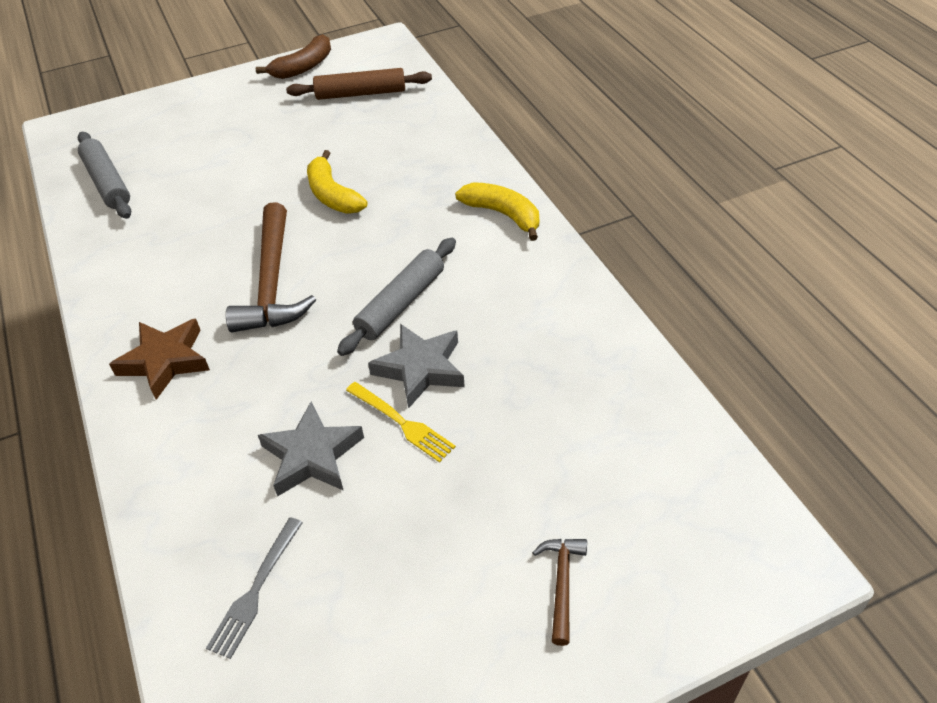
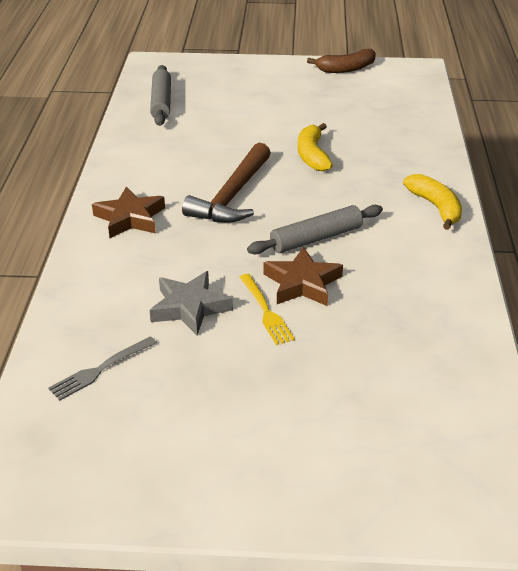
camera: 25 degrees right, 10 degrees down
brown rolling pin [286,68,432,100] -> none
grey star [368,324,465,409] -> brown star [264,247,343,306]
brown hammer [533,539,587,646] -> none

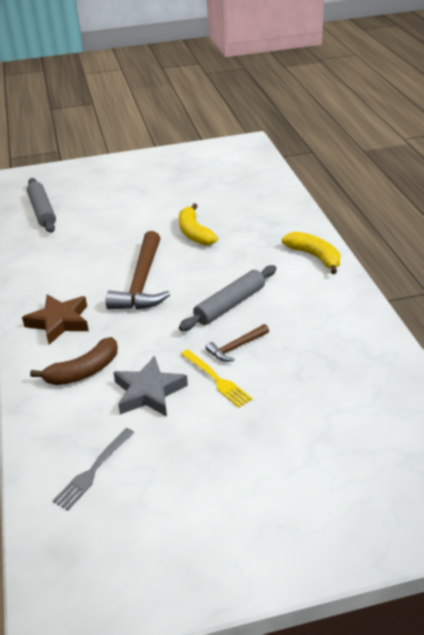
camera: 15 degrees left, 0 degrees up
brown star [264,247,343,306] -> brown hammer [206,324,269,362]
brown banana [307,49,376,73] -> brown banana moved to [30,337,118,385]

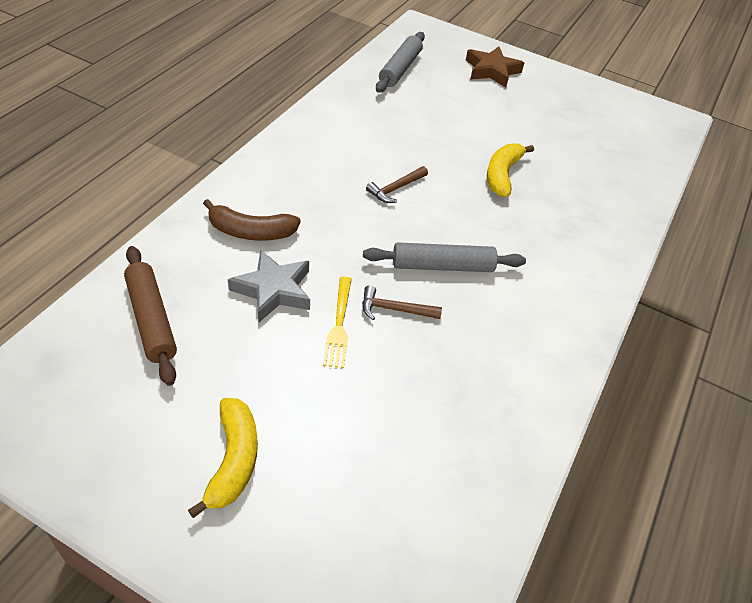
camera: 35 degrees right, 10 degrees up
brown star [22,294,89,345] -> brown star moved to [466,46,524,87]
grey fork [53,428,135,510] -> brown rolling pin [124,246,177,386]
brown hammer [106,231,170,310] -> brown hammer [366,166,428,203], size x0.49
yellow banana [282,232,340,274] -> yellow banana moved to [188,398,258,518]

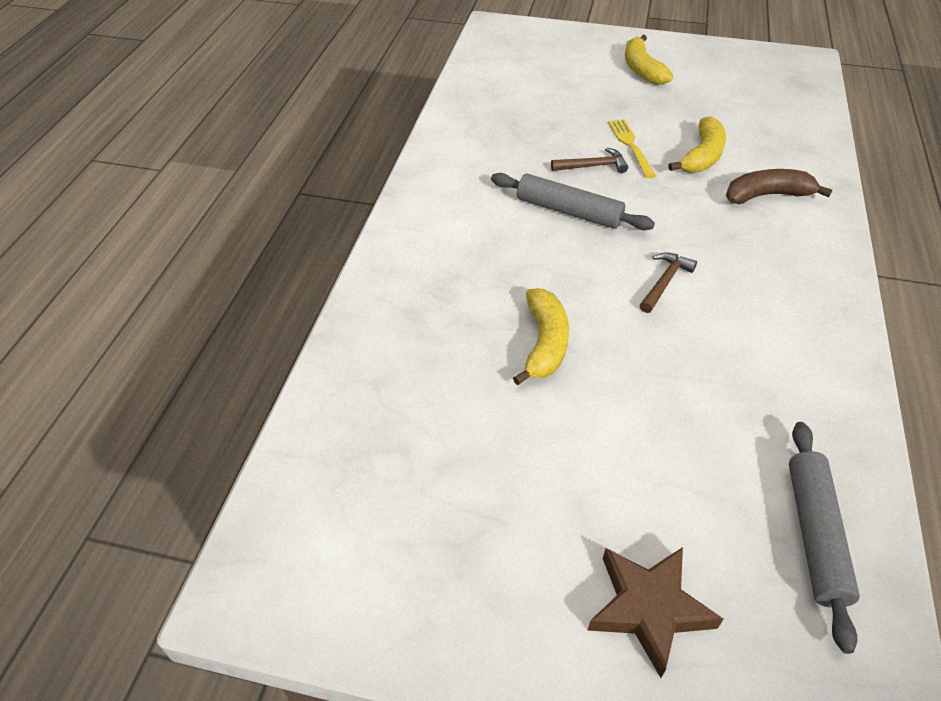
camera: 170 degrees right, 0 degrees up
brown rolling pin [124,246,177,386] -> none
grey star [228,249,310,322] -> yellow banana [668,116,726,173]
grey rolling pin [363,242,526,272] -> grey rolling pin turned 45 degrees clockwise [491,173,655,230]

